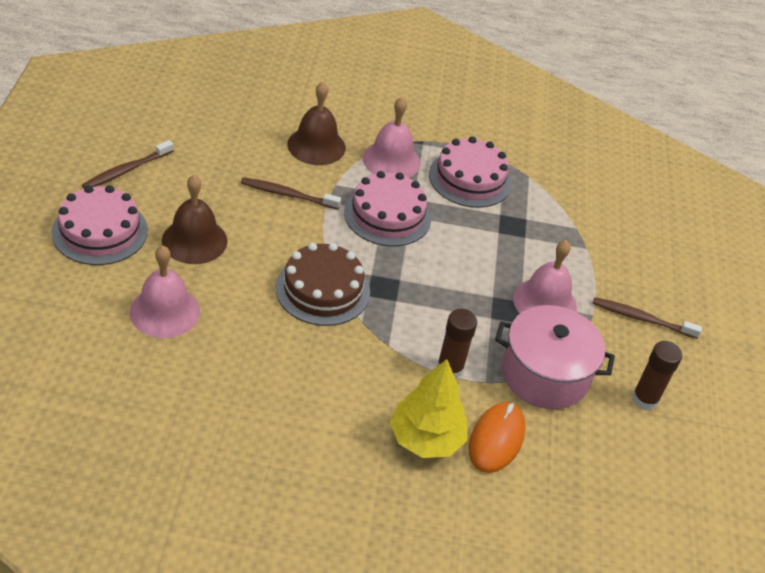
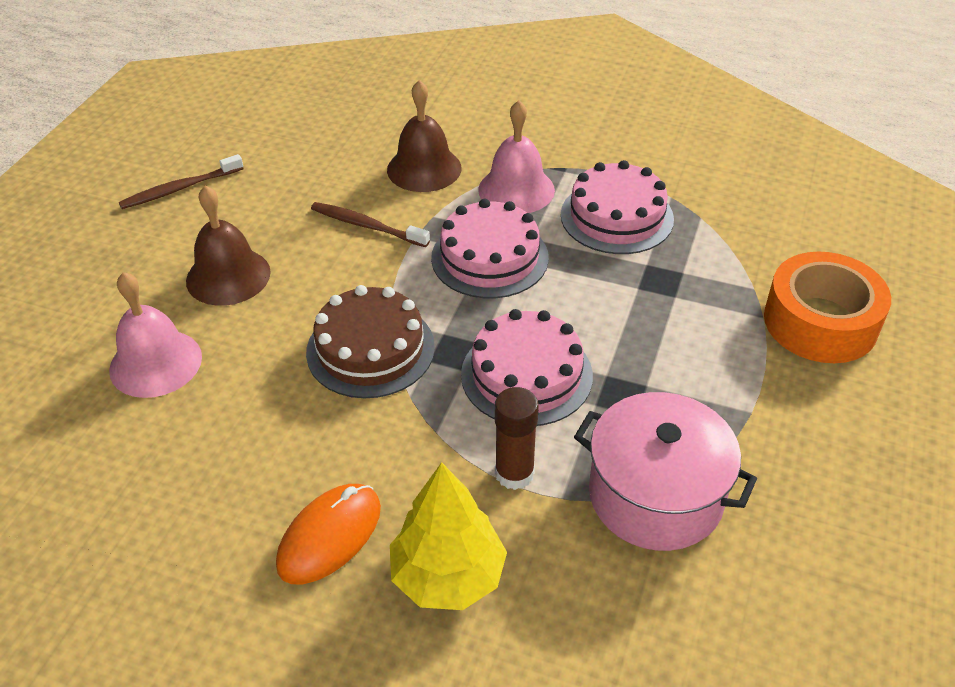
camera: 20 degrees right, 0 degrees up
pink cake [52,185,148,265] -> pink cake moved to [461,309,593,426]
orange mouse [469,402,526,473] -> orange mouse moved to [276,484,381,584]
pink bell [513,240,577,313] -> none
brown toothbrush [593,297,702,339] -> none
brown glue stick [632,341,682,411] -> none
none -> orange tape [764,252,891,363]

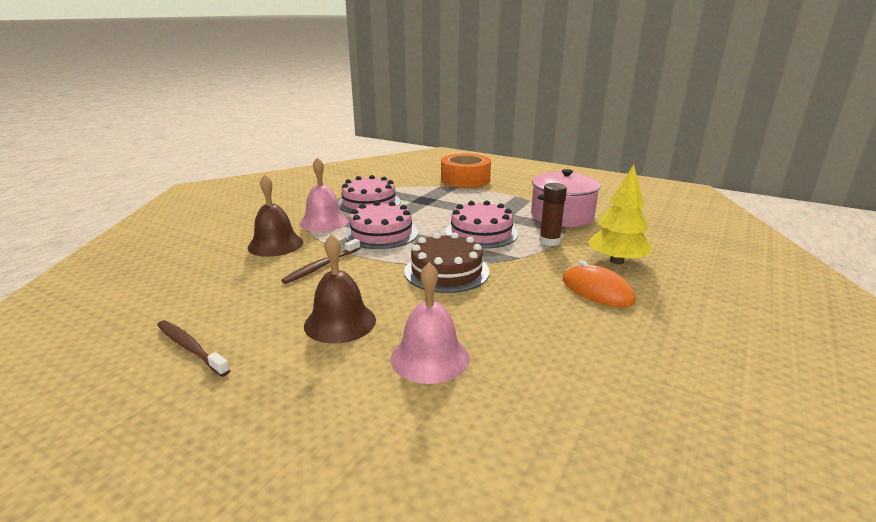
camera: 80 degrees left, 20 degrees down
brown toothbrush [119,154,244,209] -> brown toothbrush turned 150 degrees clockwise [157,320,230,377]

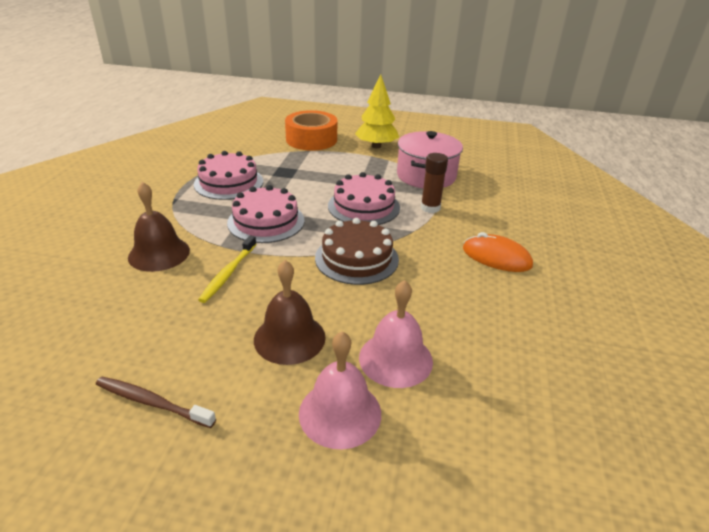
camera: 20 degrees left, 10 degrees up
brown toothbrush [281,239,360,284] -> yellow toothbrush [198,235,257,303]
pink bell [299,157,349,232] -> pink bell moved to [299,332,381,449]
yellow tree [587,165,652,264] -> yellow tree moved to [355,74,399,148]

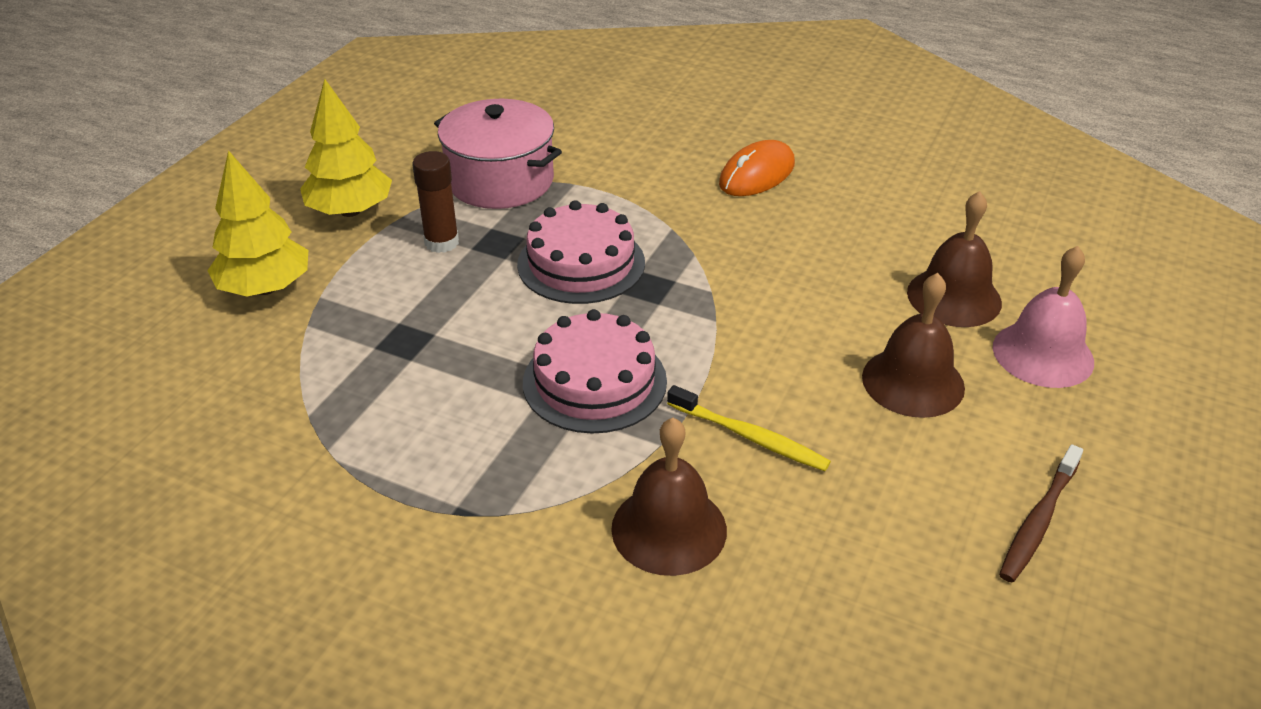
camera: 75 degrees left, 5 degrees up
pink cake [194,151,263,200] -> none
orange tape [285,110,337,151] -> yellow tree [207,150,308,296]
brown cake [315,218,399,285] -> none
pink bell [359,280,433,388] -> brown bell [907,191,1002,327]
brown glue stick [421,153,448,213] -> brown glue stick moved to [412,151,459,253]

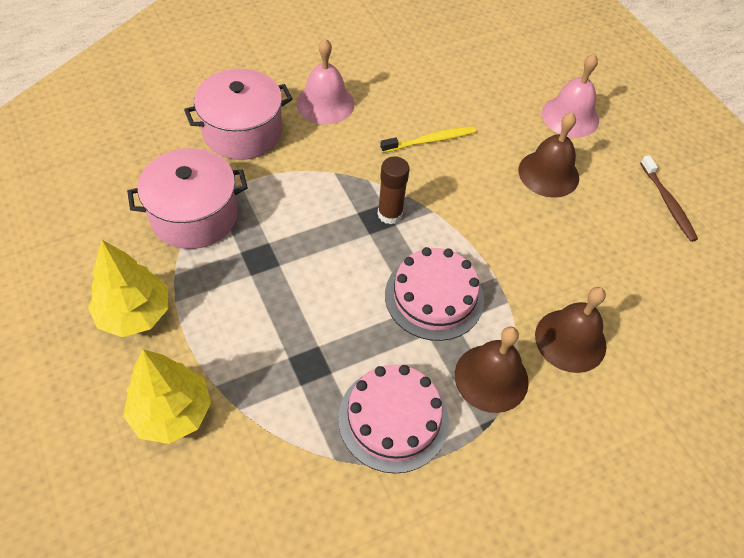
camera: 55 degrees left, 15 degrees up
brown glue stick [412,151,459,253] -> brown glue stick moved to [377,157,409,224]
pink cake [517,200,645,304] -> pink cake moved to [338,365,449,473]
yellow toothbrush [667,385,831,471] -> yellow toothbrush moved to [380,126,476,153]
orange mouse [719,140,795,196] -> pink bell [296,39,354,124]
brown bell [907,191,1002,327] -> brown bell moved to [455,326,529,413]
none -> pink pot [184,68,293,160]

